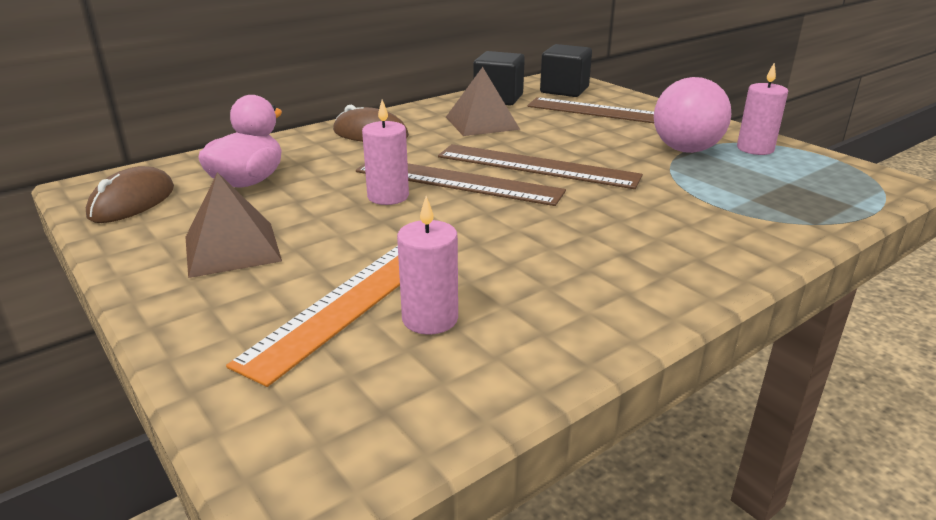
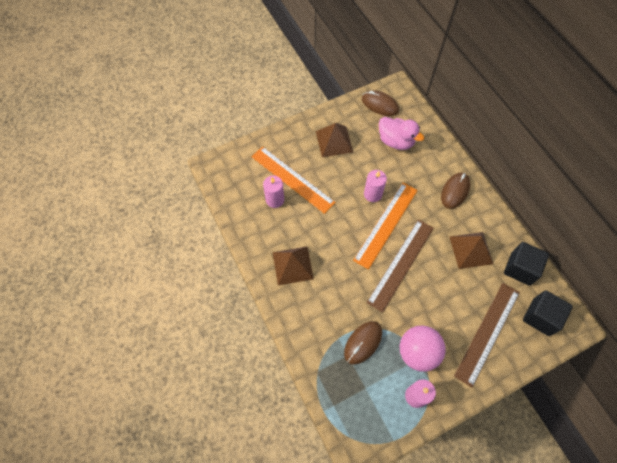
camera: 100 degrees right, 35 degrees up
brown ruler [356,163,566,206] -> orange ruler [353,183,418,270]
none -> brown pyramid [273,247,314,285]
none -> brown mouse [344,321,382,365]

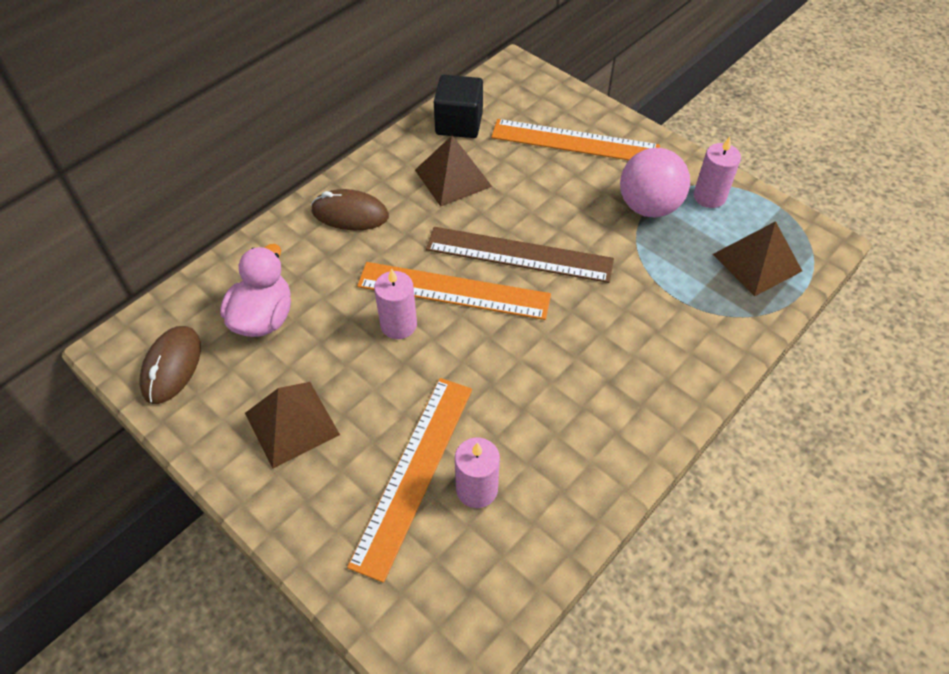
camera: 110 degrees left, 10 degrees down
brown pyramid [273,247,314,285] -> brown pyramid moved to [713,221,802,296]
brown mouse [344,321,382,365] -> none
brown ruler [454,283,520,387] -> orange ruler [491,119,660,160]
black cube [523,290,573,336] -> none

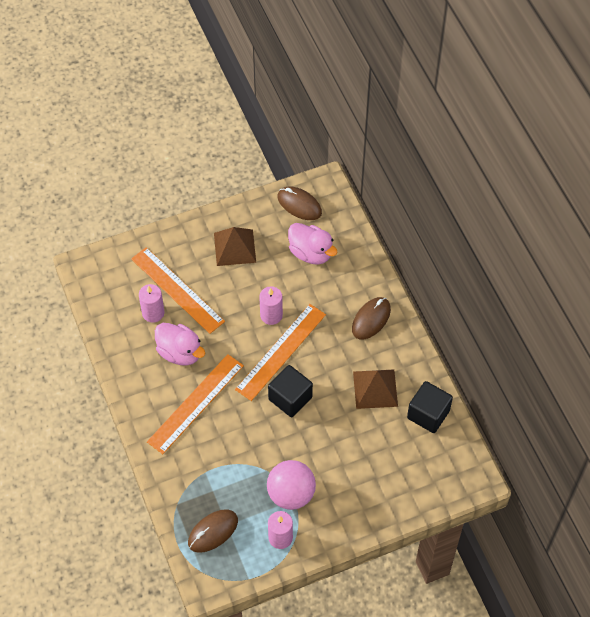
camera: 115 degrees right, 5 degrees up
brown ruler [426,227,614,283] -> black cube [268,365,313,417]
orange ruler [491,119,660,160] -> orange ruler moved to [147,354,244,454]
brown pyramid [713,221,802,296] -> brown mouse [188,509,238,553]
none -> pink duck [155,323,205,366]

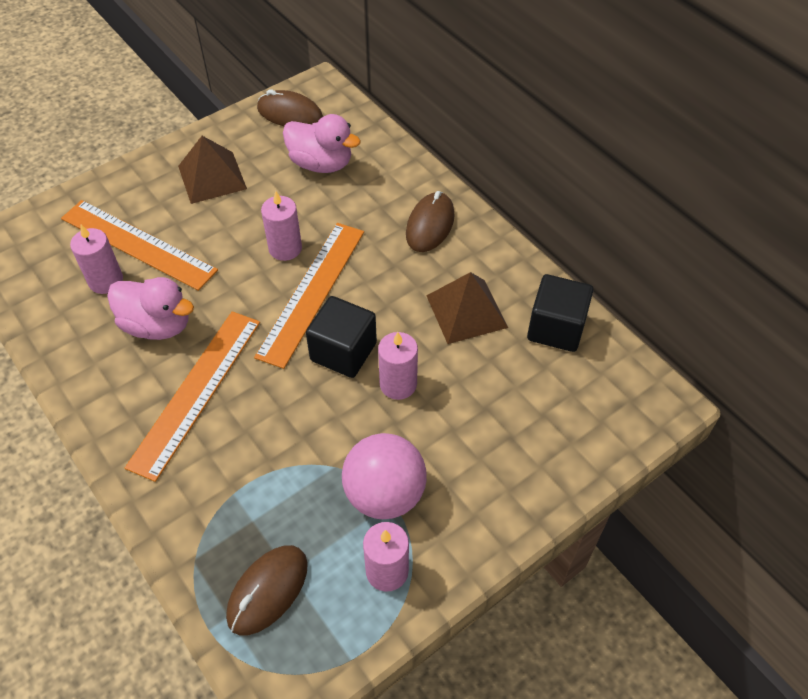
camera: 15 degrees left, 5 degrees down
none -> pink candle [378,332,418,400]

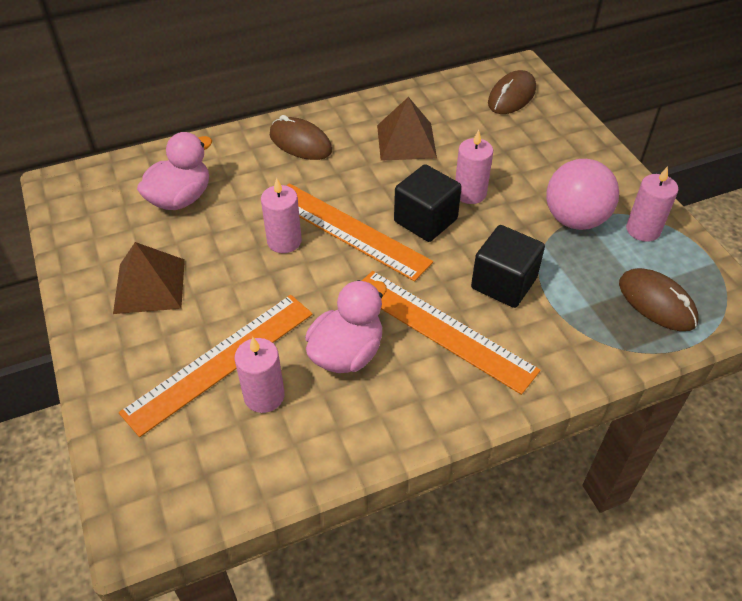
camera: 75 degrees left, 5 degrees down
brown mouse [257,89,323,126] -> brown mouse moved to [488,70,536,114]
black cube [527,274,593,352] -> black cube moved to [471,225,545,308]

